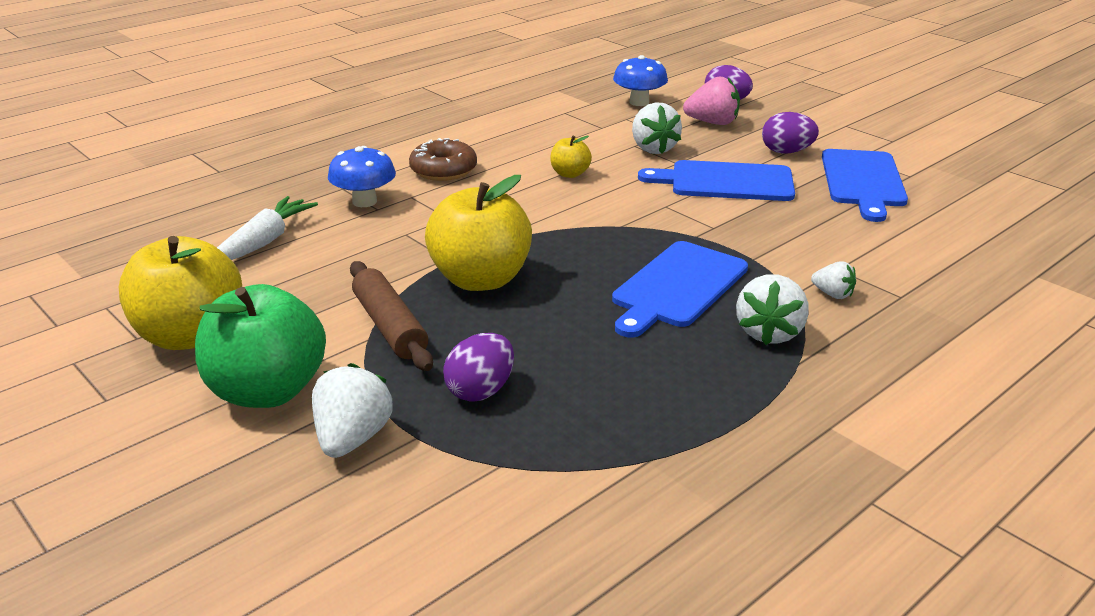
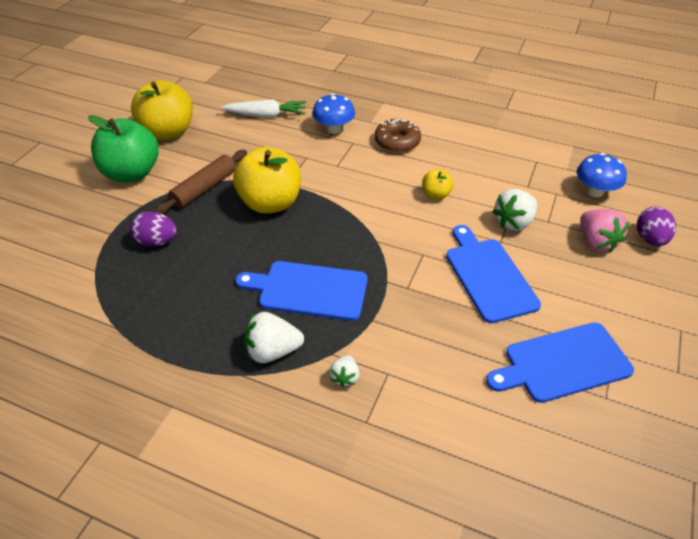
camera: 65 degrees right, 15 degrees up
white strawberry [312,363,393,458] -> none
purple egg [762,112,819,154] -> none

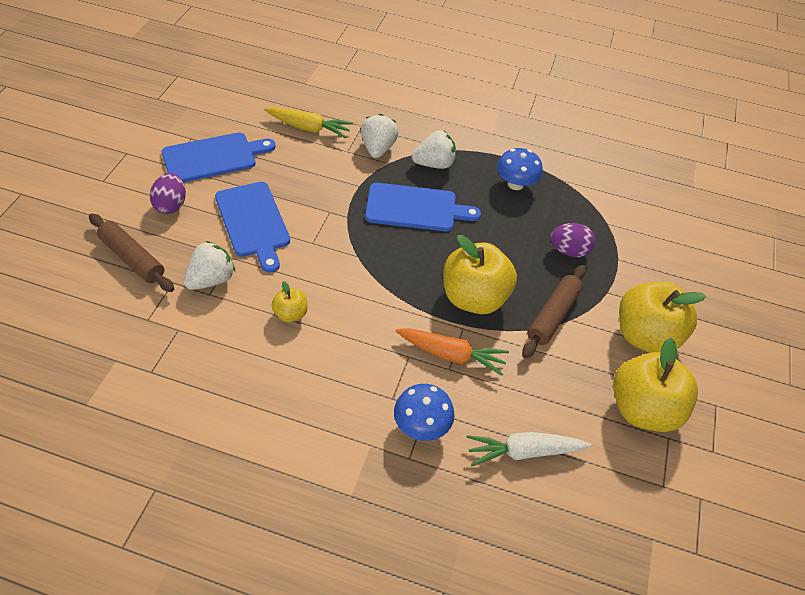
camera: 170 degrees right, 5 degrees up
green apple [88,115,159,182] -> yellow apple [619,281,706,353]
white strawberry [329,355,359,388] -> white strawberry [361,114,399,158], size x1.74
brown donut [374,119,421,153] -> none
blue mushroom [577,153,627,197] -> blue mushroom moved to [497,148,543,190]
pink strawberry [580,209,629,253] -> brown rolling pin [89,214,174,292]
purple egg [637,207,676,246] -> purple egg moved to [150,173,186,214]
none -> yellow carrot [264,107,353,138]
none -> orange carrot [396,328,509,376]

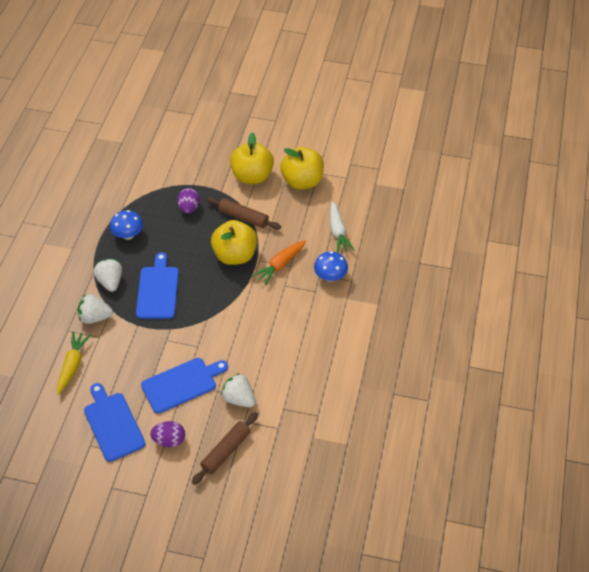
camera: 90 degrees left, 0 degrees up
yellow apple [271,281,308,322] -> none
orange carrot [396,328,509,376] -> orange carrot turned 150 degrees counterclockwise [252,240,306,285]

